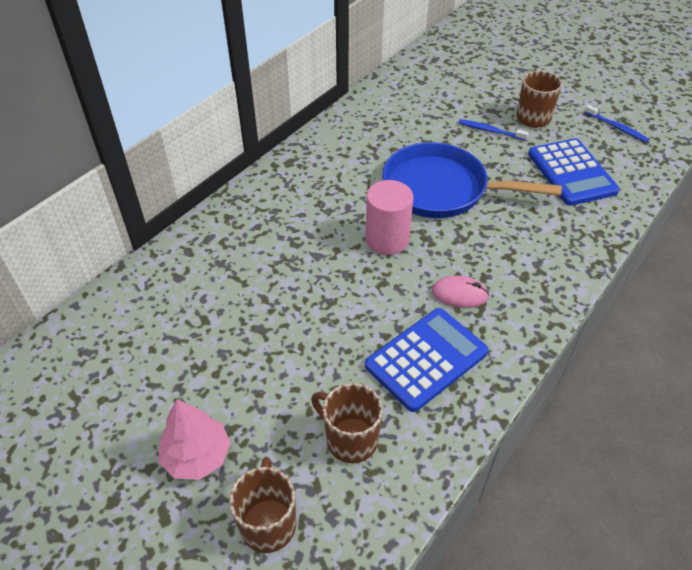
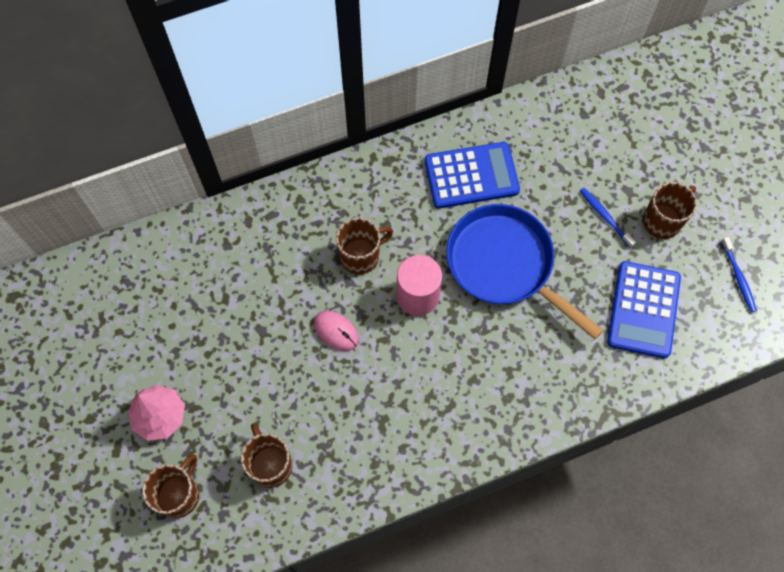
camera: 30 degrees right, 20 degrees up
blue calculator [365,308,488,412] -> blue calculator moved to [425,142,520,208]
pink mouse [432,276,489,308] -> pink mouse moved to [314,311,359,351]
none -> brown mug [336,218,393,274]

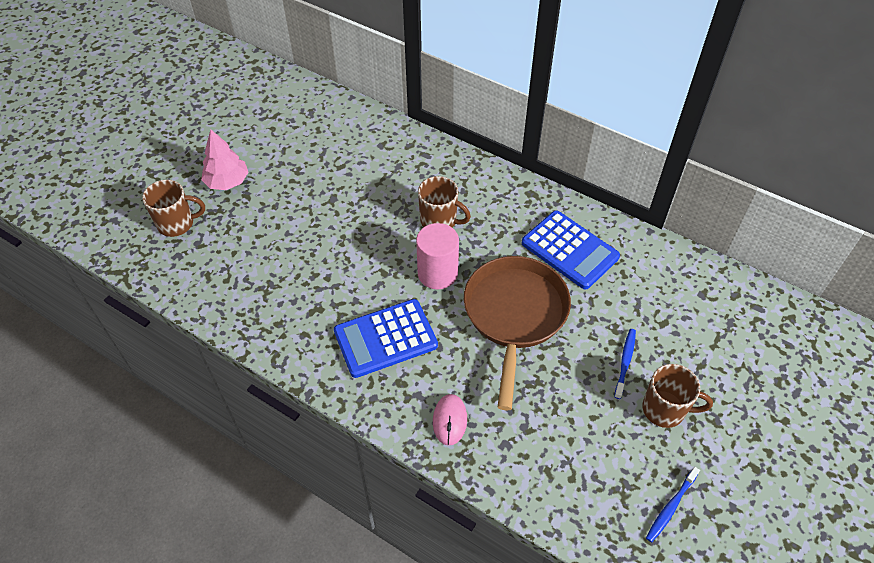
camera: 55 degrees right, 15 degrees down
brown mug [241,423,292,488] -> none
pink mouse [314,311,359,351] -> pink mouse moved to [433,394,467,446]
blue pan [446,204,603,339] -> brown pan [464,256,571,410]
blue calculator [607,261,681,359] -> blue calculator moved to [334,299,438,378]

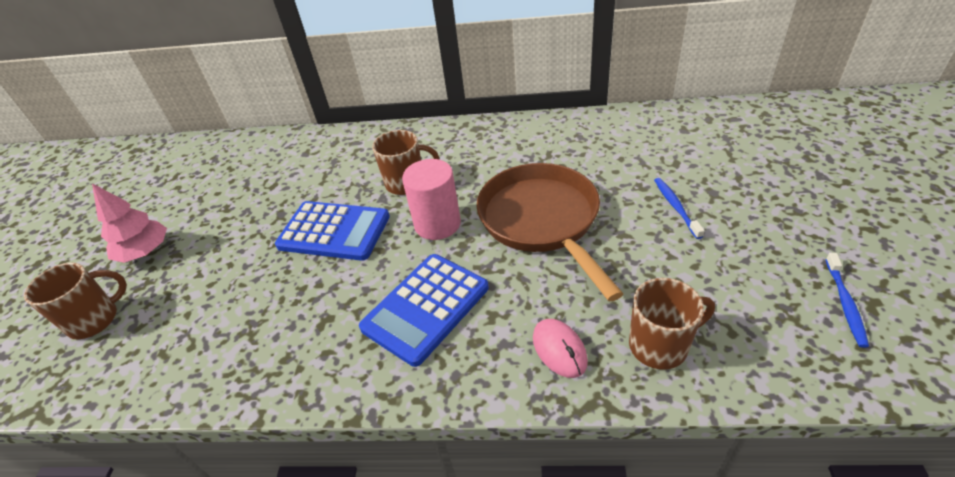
camera: 25 degrees left, 10 degrees down
blue calculator [522,211,620,289] -> blue calculator moved to [275,201,390,261]
brown mug [642,364,713,428] -> brown mug moved to [629,278,715,370]

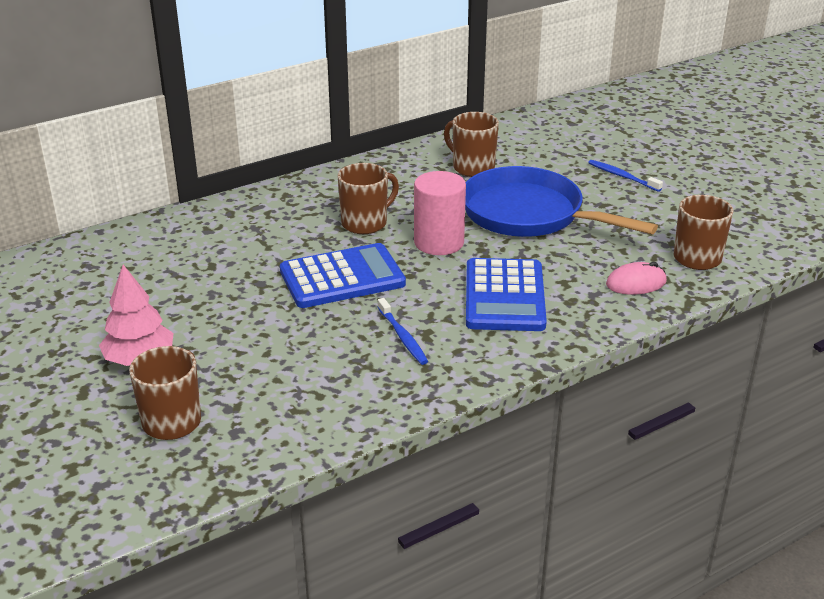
camera: 40 degrees left, 10 degrees down
brown pan [476,163,623,301] -> blue pan [465,166,658,237]
pink mouse [533,319,588,378] -> pink mouse turned 45 degrees counterclockwise [606,262,667,295]
blue toothbrush [825,253,869,348] -> blue toothbrush moved to [377,298,428,365]
none -> brown mug [444,112,499,177]

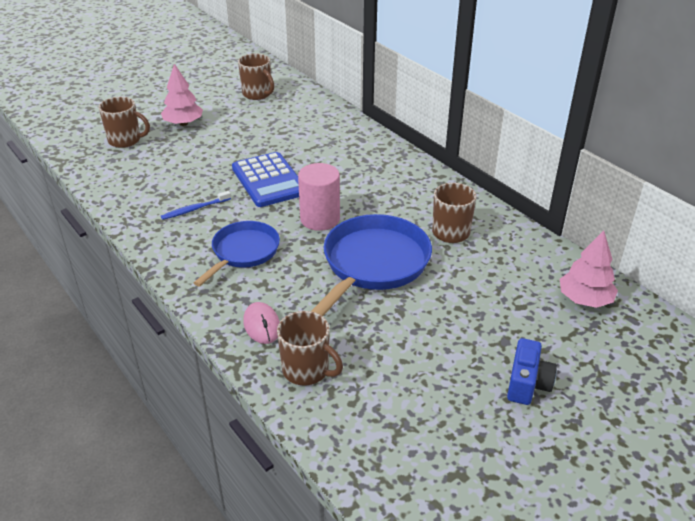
camera: 85 degrees right, 5 degrees up
brown mug [337,163,399,234] -> brown mug moved to [238,54,274,100]
blue calculator [466,258,547,331] -> blue pan [194,221,280,286]
blue toothbrush [588,160,663,192] -> none
none -> blue camera [507,338,557,405]
none -> pink tree [560,230,618,308]

